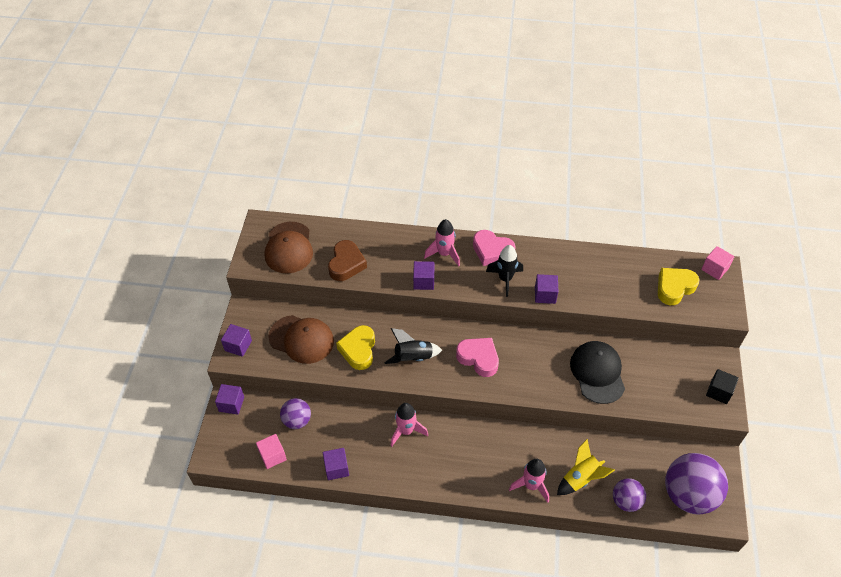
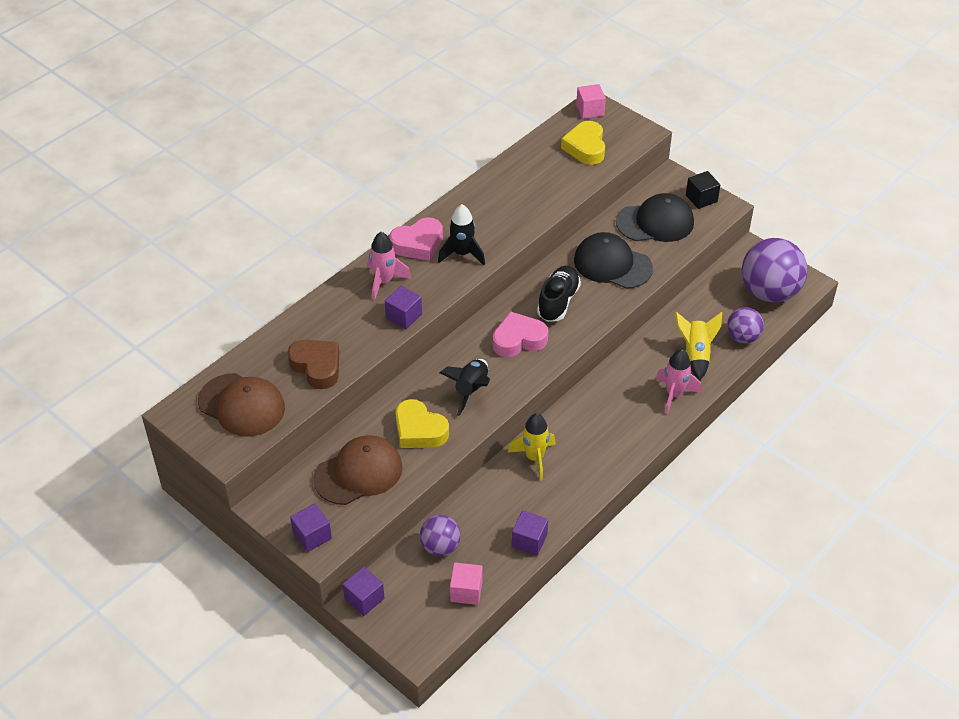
camera: 55 degrees left, 5 degrees down
pink rocket [391,403,428,446] -> yellow rocket [508,413,556,481]
purple cube [535,274,558,304] -> none
none -> black shoe [537,266,581,322]
none -> black cap [616,193,694,242]

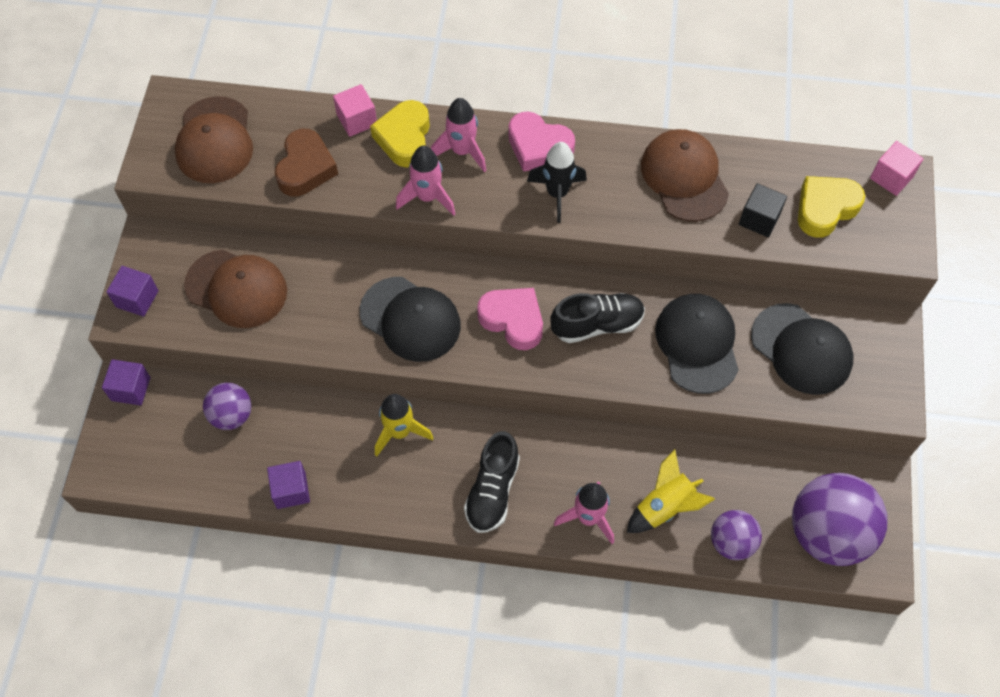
camera: 55 degrees right, 15 degrees up
purple cube [385,286,422,329] -> pink rocket [396,146,456,216]
yellow heart [395,399,449,448] -> yellow heart moved to [370,100,430,168]
black rocket [440,359,490,416] -> black cap [360,277,461,362]
pink cube [450,563,483,605] -> pink cube moved to [333,84,377,137]
black cube [686,171,720,209] -> black cube moved to [739,183,787,237]
none -> black shoe [464,431,520,533]
none -> brown cap [641,129,729,222]

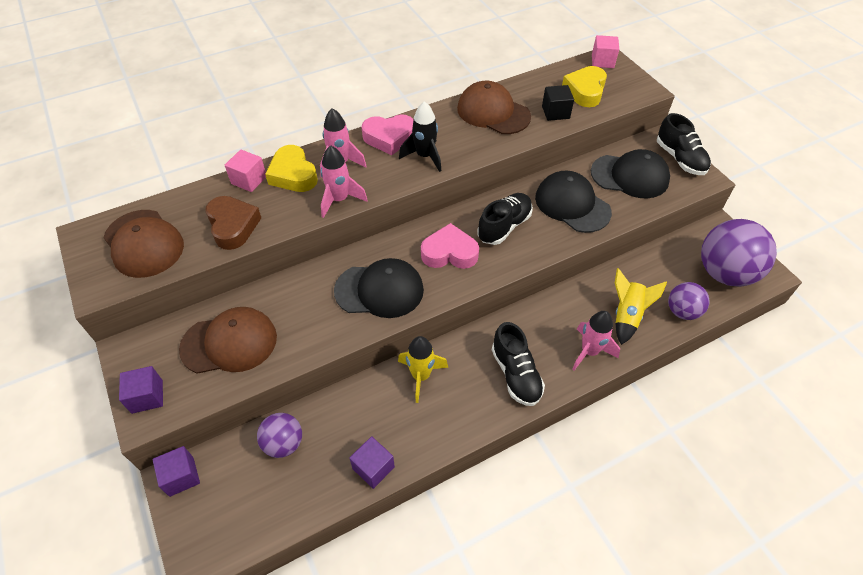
camera: 35 degrees left, 10 degrees down
none -> black shoe [657,113,711,175]

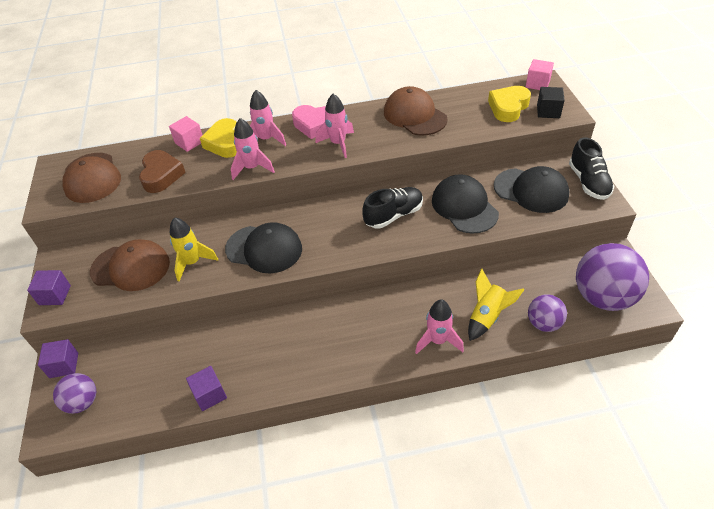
camera: 20 degrees right, 5 degrees down
purple ball [257,413,302,458] -> purple ball moved to [53,373,96,414]
yellow rocket [398,336,448,403] -> yellow rocket moved to [170,217,218,281]
black rocket [399,101,441,172] -> pink rocket [316,94,354,158]
pink heart [421,223,479,269] -> none
black shoe [492,322,545,406] -> none
black cube [542,85,574,121] -> black cube moved to [537,87,565,118]

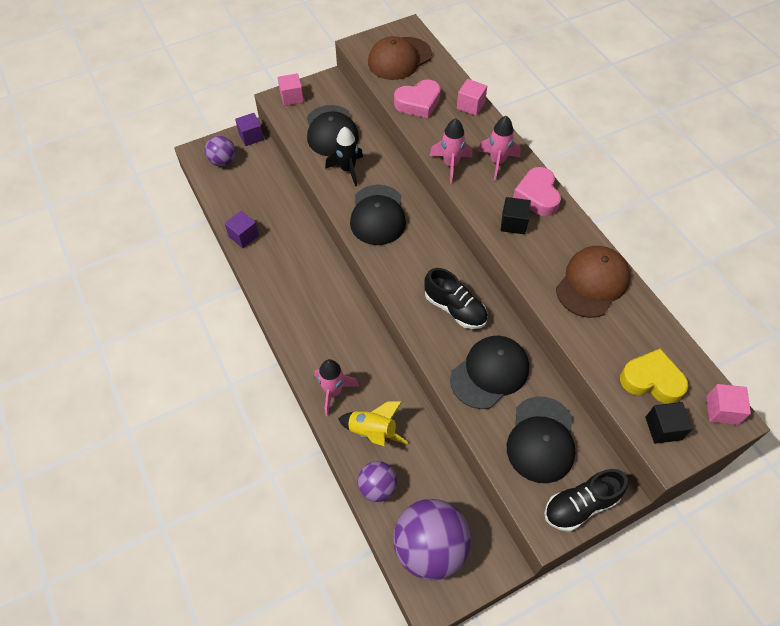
camera: 70 degrees right, 10 degrees up
purple cube [27,270,71,305] -> pink cube [278,73,304,106]
brown cap [90,239,170,291] -> black cap [307,105,359,156]
brown heart [139,150,186,193] -> pink heart [394,80,441,118]
yellow rocket [170,217,218,281] -> black rocket [325,127,363,187]
yellow heart [200,118,237,158] -> none
pink rocket [316,94,354,158] -> black cube [501,197,531,234]

